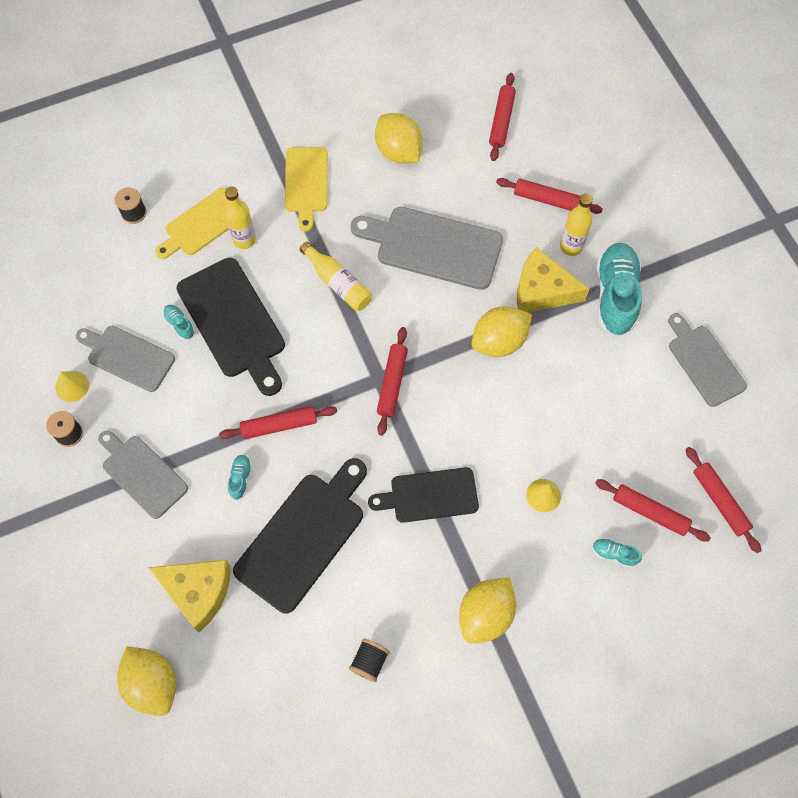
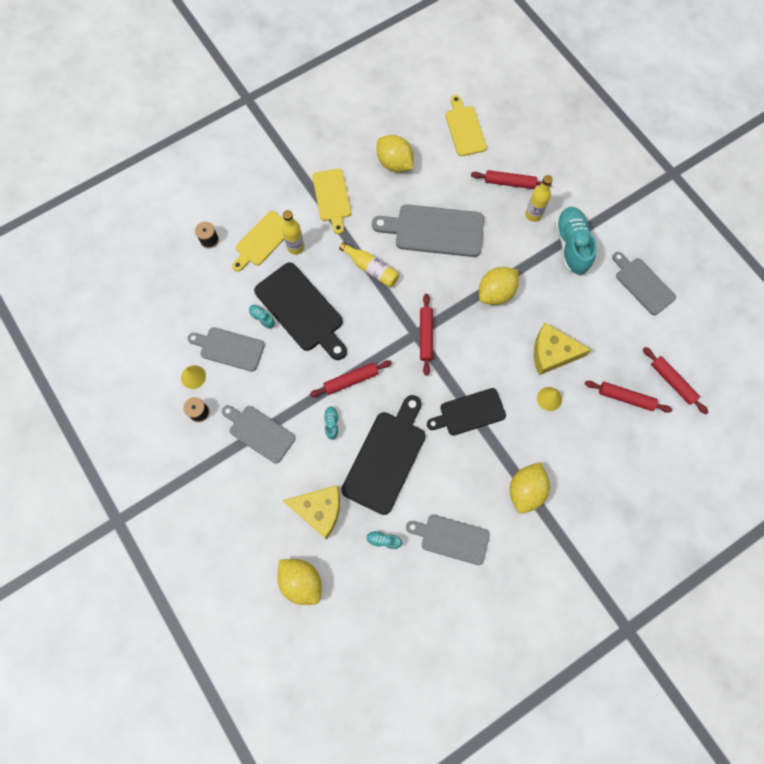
camera: 10 degrees left, 5 degrees up
black spool [349,639,390,682] -> grey cutting board [406,515,490,565]
red rolling pin [489,73,516,161] -> yellow cutting board [445,95,487,156]
yellow cheese [517,247,589,313] -> yellow cheese moved to [534,323,591,375]
turquoise shoe [593,538,642,568] -> turquoise shoe moved to [366,530,402,550]

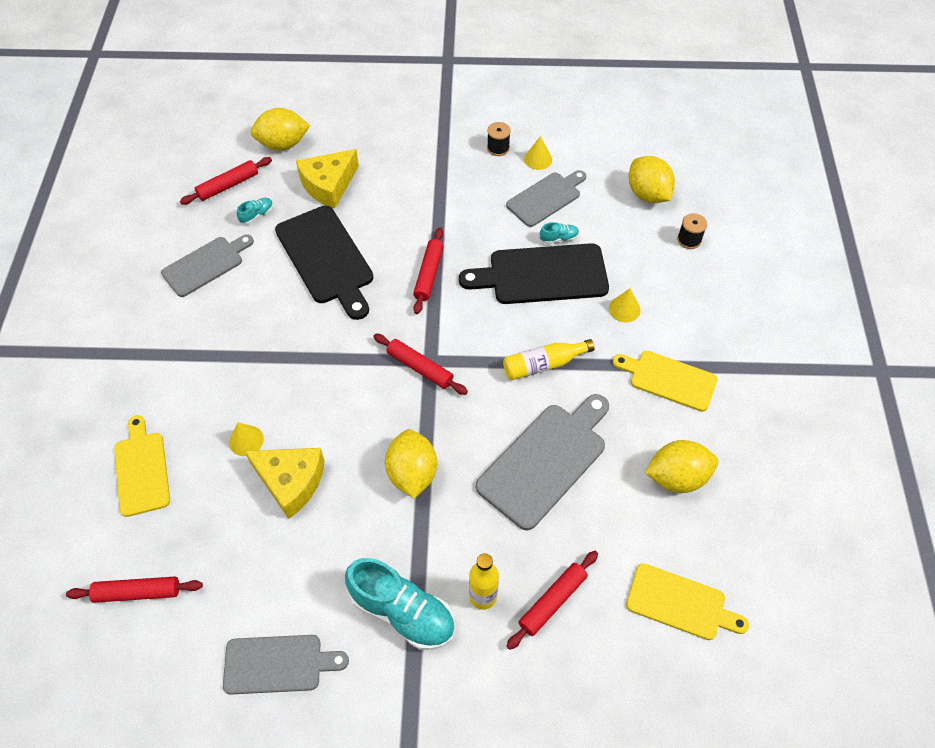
camera: 125 degrees right, 15 degrees down
grey cutting board [222,405,295,464] -> none
yellow cutting board [232,211,285,272] -> yellow cutting board moved to [114,415,170,517]
yellow bottle [282,210,304,255] -> yellow cone [609,288,640,323]
turquoise shoe [324,406,339,440] -> none
black cutting board [427,388,506,436] -> none
yellow lemon [510,462,550,513] -> yellow lemon moved to [629,156,675,203]
yellow cheese [534,323,591,375] -> yellow cheese turned 75 degrees clockwise [245,448,325,519]
red rolling pin [585,381,672,413] -> red rolling pin moved to [180,157,272,205]

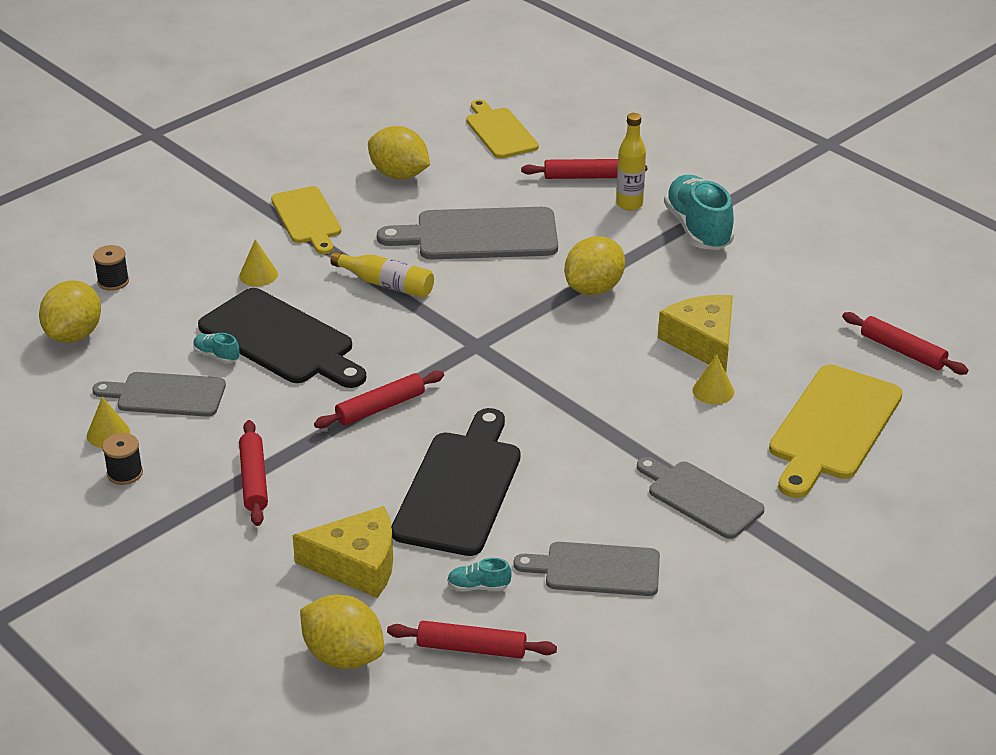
camera: 135 degrees left, 20 degrees down
yellow cutting board [114,415,170,517] -> yellow cutting board [769,364,903,498], size x1.53
grey cutting board [223,635,349,695] -> grey cutting board moved to [637,457,765,539]
red rolling pin [373,334,468,395] -> red rolling pin moved to [239,420,268,526]

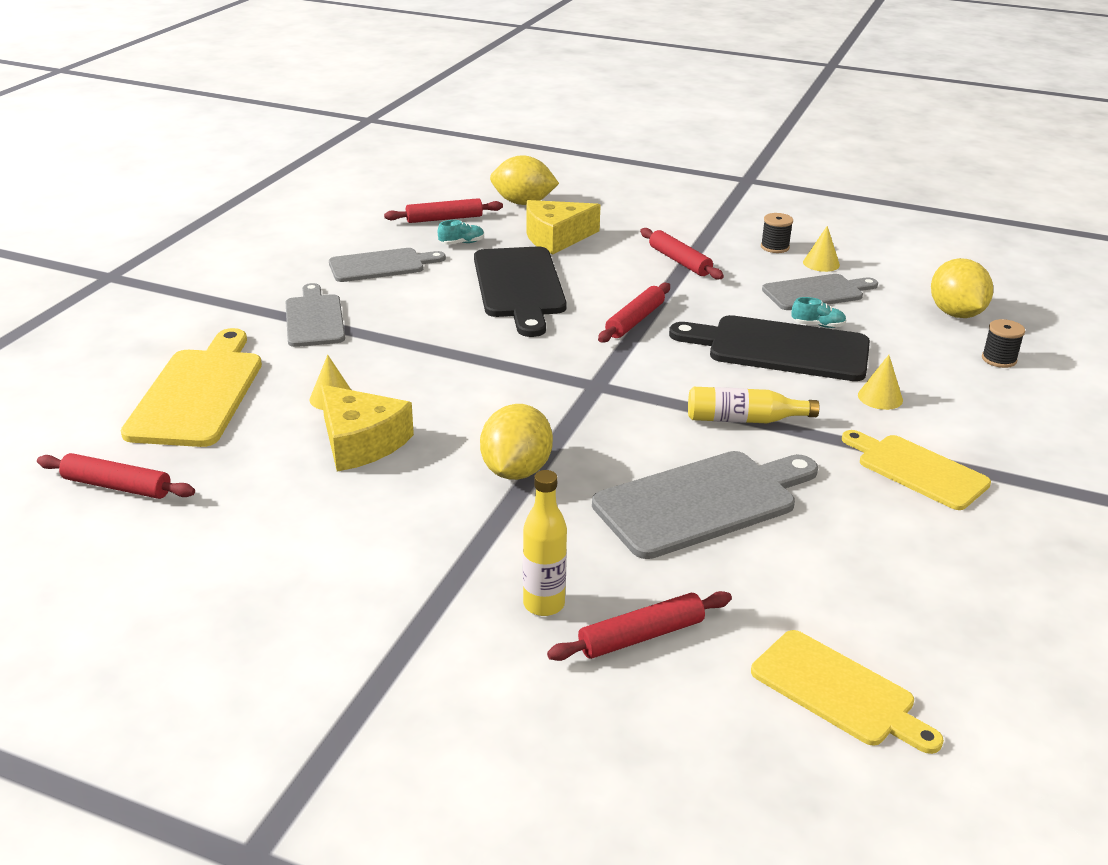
camera: 155 degrees right, 5 degrees down
yellow lemon [368,126,430,179] -> none
grey cutting board [637,457,765,539] -> grey cutting board turned 120 degrees counterclockwise [285,283,345,347]
turquoise shoe [664,175,734,250] -> none

